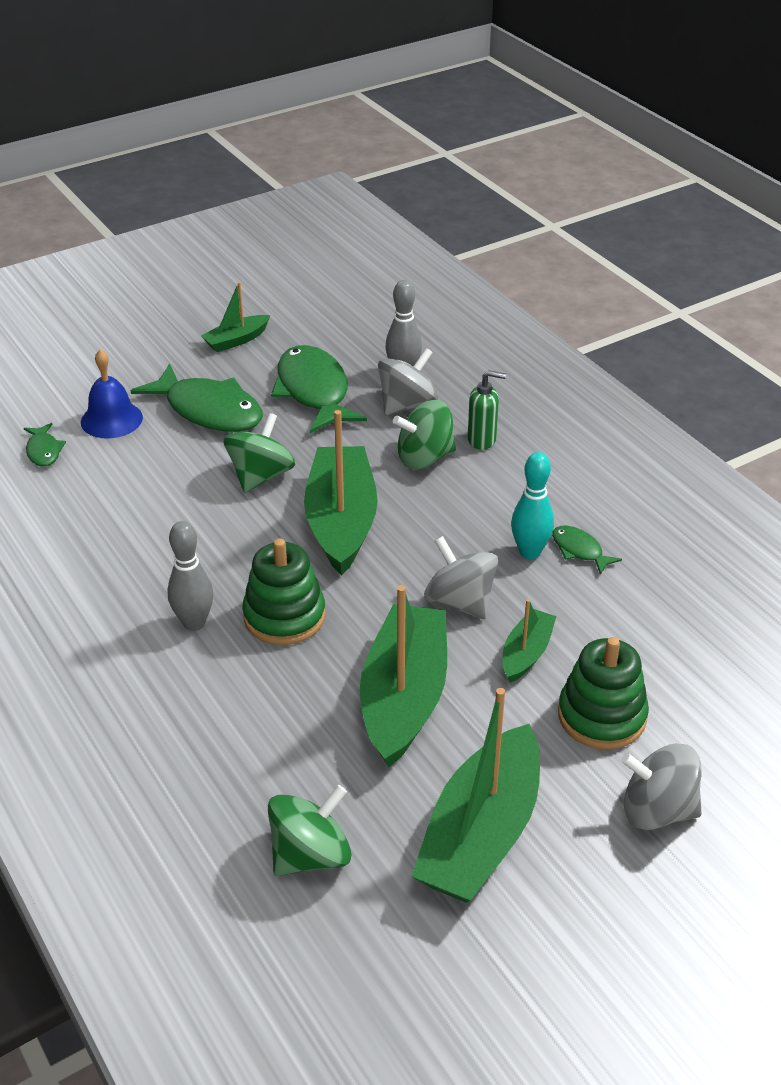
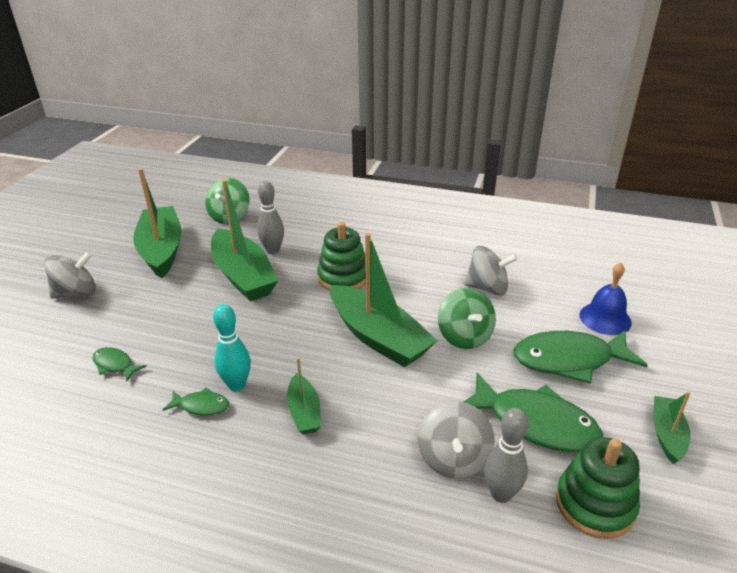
camera: 140 degrees right, 5 degrees down
green fish [24,423,66,466] -> green fish moved to [92,347,147,381]
grey bowling pin [167,521,213,631] -> grey bowling pin moved to [257,181,284,254]
green spinning top [393,400,456,470] -> none
grey spinning top [424,536,498,619] -> grey spinning top moved to [464,246,518,295]
green soap dispenser [468,370,506,450] -> none
green boat [502,599,556,683] -> green boat moved to [287,357,321,434]
green stacking toy [558,637,649,750] -> green stacking toy moved to [556,437,640,539]

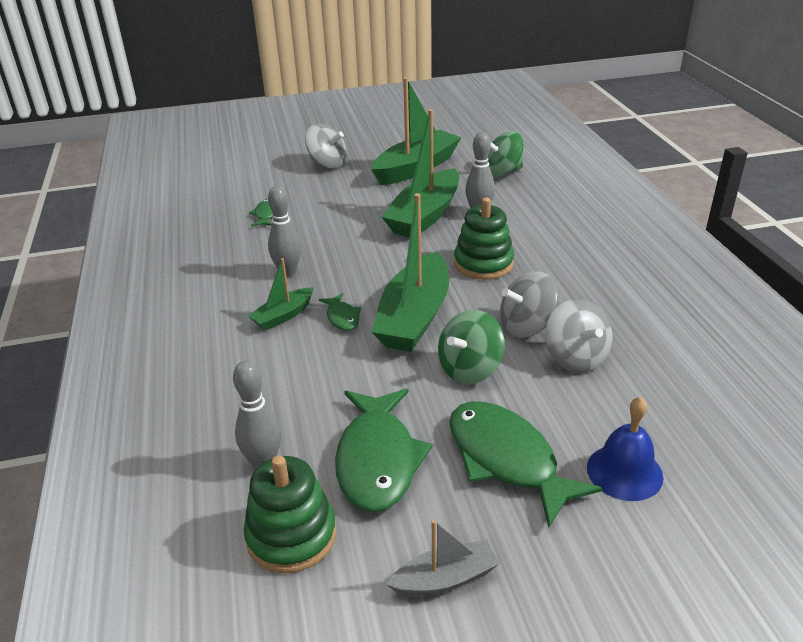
camera: 60 degrees right, 0 degrees up
green fish [162,388,229,416] -> green fish moved to [319,293,361,331]
turquoise bowling pin [213,304,251,391] -> grey bowling pin [268,186,301,277]
grey spinning top [418,402,495,478] -> grey spinning top moved to [500,271,558,338]
green boat [653,392,691,464] -> grey boat [386,520,499,596]

